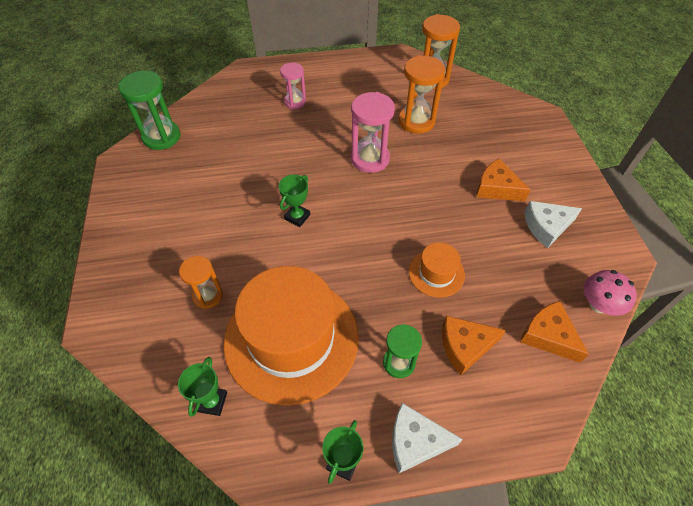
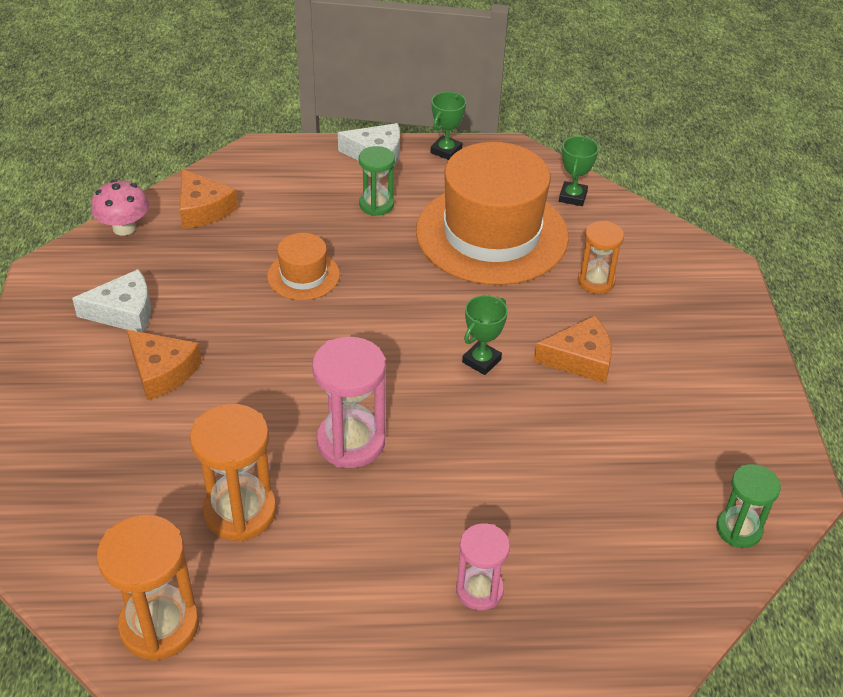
camera: 175 degrees left, 10 degrees down
green hourglass [118,71,180,150] -> green hourglass [716,464,781,548], size x0.63
orange cheese [442,316,506,375] -> orange cheese moved to [534,316,612,383]

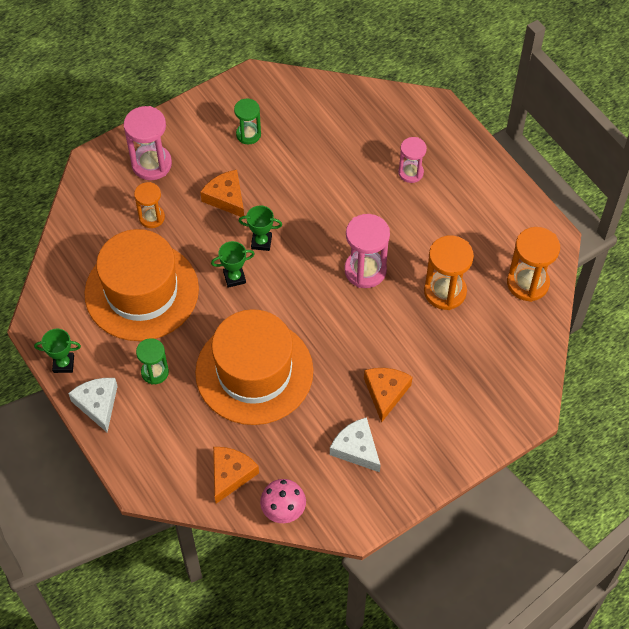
camera: 120 degrees left, 15 degrees up
orange hat [267,233,340,300] -> orange hat [195,309,313,425], size x2.20
green trophy [559,136,599,206] -> green trophy moved to [211,241,255,288]
green hourglass [716,464,781,548] -> green hourglass moved to [234,99,261,144]
none -> pink hourglass [124,106,172,180]

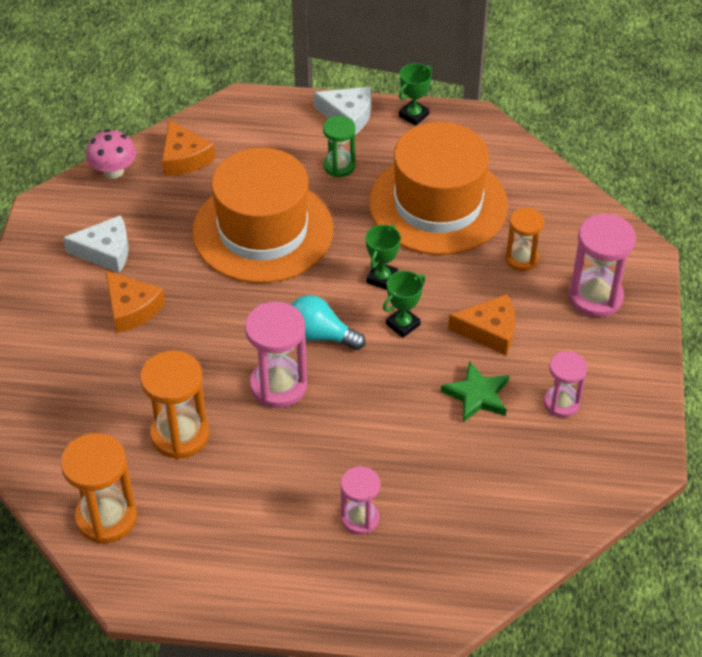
camera: 130 degrees right, 10 degrees down
green hourglass [234,99,261,144] -> pink hourglass [544,351,587,417]
none -> turquoise light bulb [291,295,366,350]
none -> green star [441,361,509,422]

